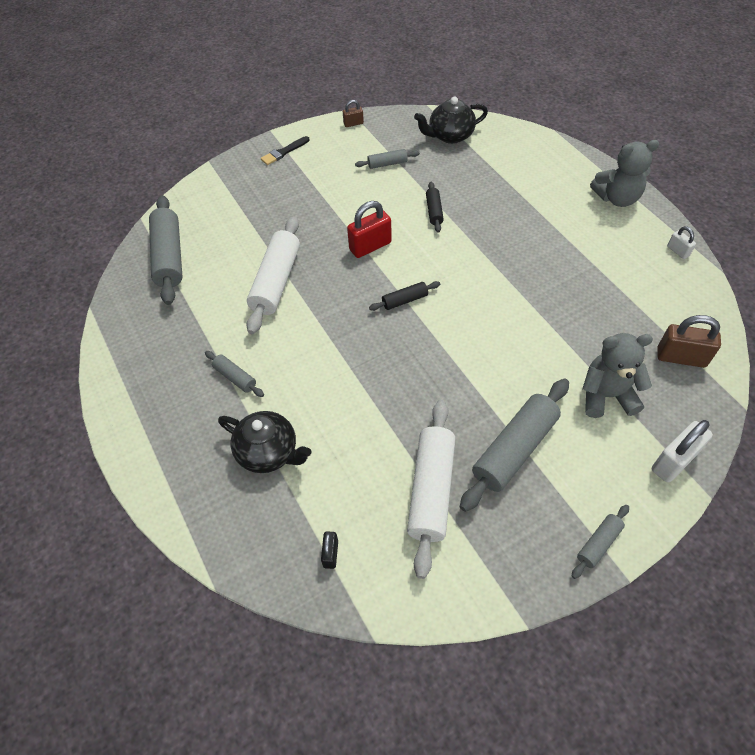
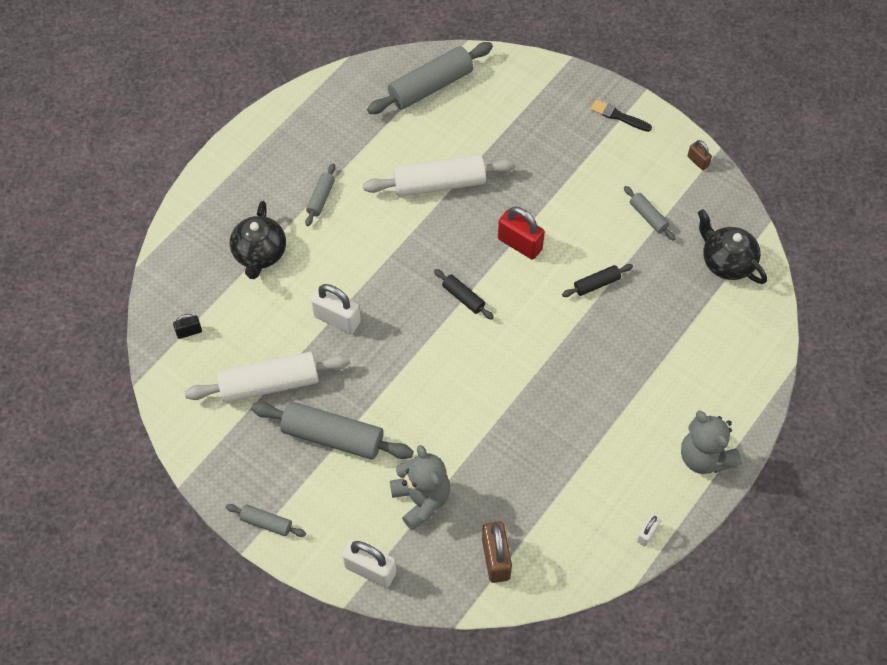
camera: 65 degrees right, 5 degrees up
none -> white padlock [311,284,361,334]

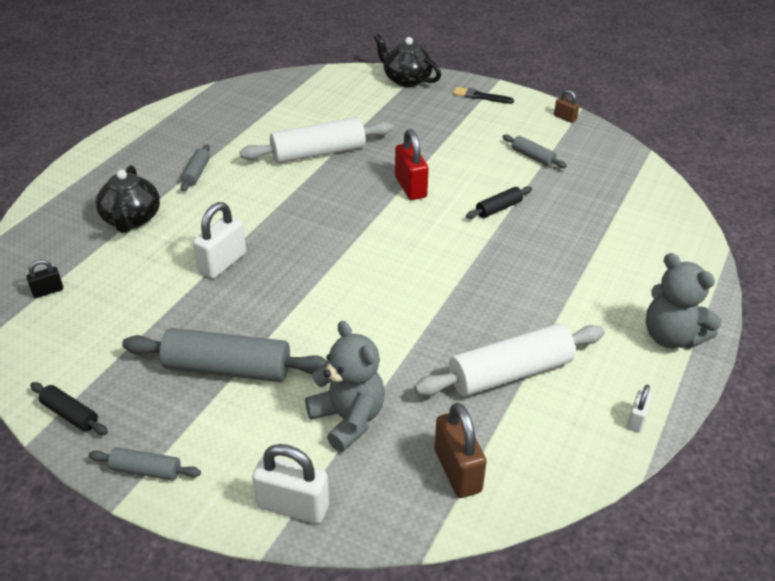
camera: 10 degrees left, 20 degrees down
white rolling pin [185,352,350,403] -> white rolling pin moved to [414,324,605,396]
white padlock [311,284,361,334] -> white padlock turned 75 degrees counterclockwise [193,202,246,279]
grey rolling pin [367,42,493,114] -> none
black rolling pin [434,269,494,320] -> black rolling pin moved to [30,382,108,435]
red padlock [498,206,545,260] -> red padlock turned 45 degrees clockwise [395,129,429,200]
black teapot [698,209,767,284] -> black teapot moved to [374,34,441,87]

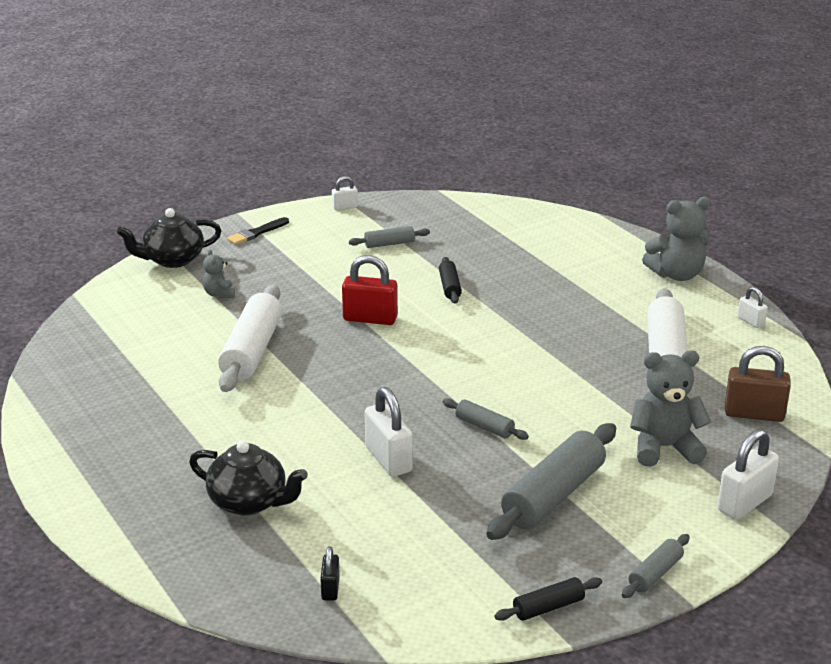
camera: 60 degrees left, 10 degrees down
grey rolling pin [181,144,210,192] -> grey rolling pin moved to [443,398,529,440]
brown padlock [554,90,579,123] -> white padlock [332,176,358,210]
none -> grey teddy bear [203,249,235,298]

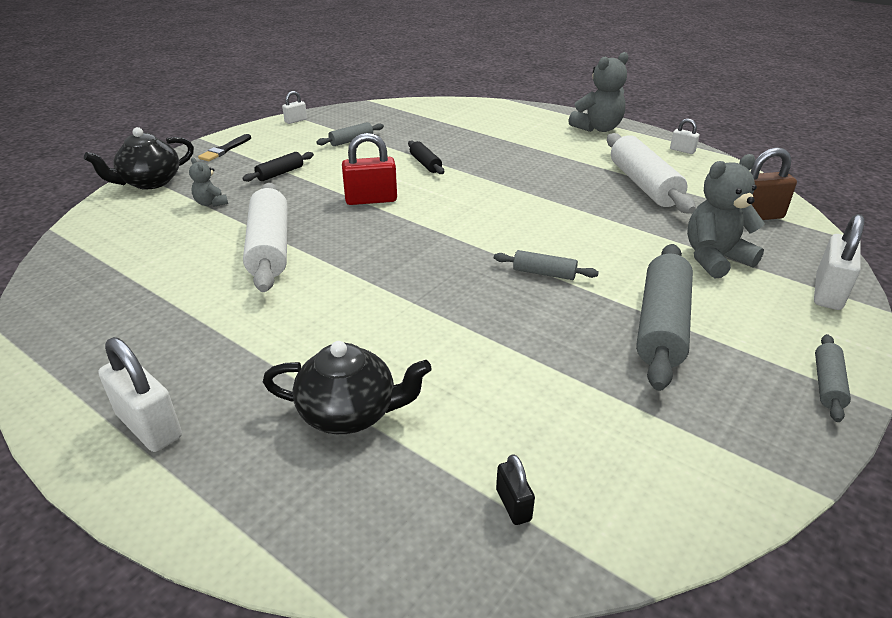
camera: 20 degrees left, 5 degrees up
white padlock [365,387,413,477] -> white padlock moved to [99,337,182,452]
black rolling pin [494,577,602,621] -> black rolling pin moved to [242,152,314,182]

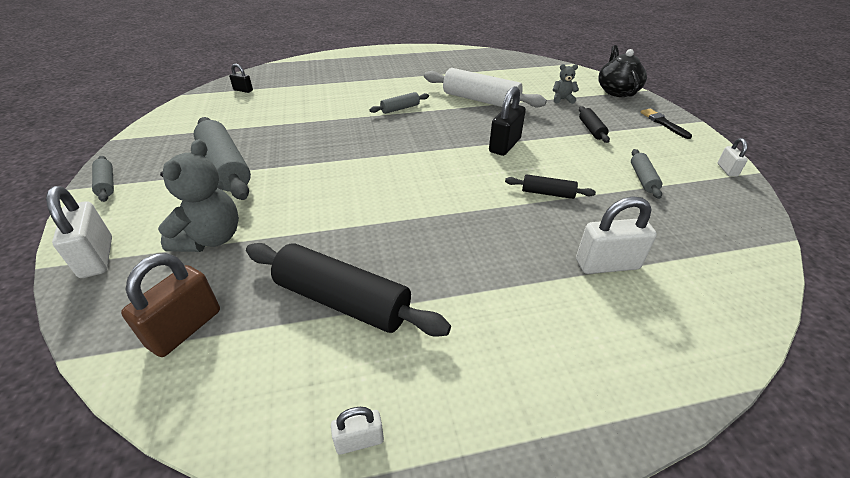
camera: 130 degrees right, 5 degrees up
white padlock [99,337,182,452] -> white padlock moved to [576,197,657,274]
black teapot [263,341,432,434] -> none
red padlock [342,133,397,205] -> black padlock [489,86,526,156]
grey rolling pin [494,250,599,280] -> grey rolling pin moved to [369,92,429,114]
grey teddy bear [568,52,628,132] -> none
white rolling pin [607,133,696,214] -> black rolling pin [246,243,451,337]

